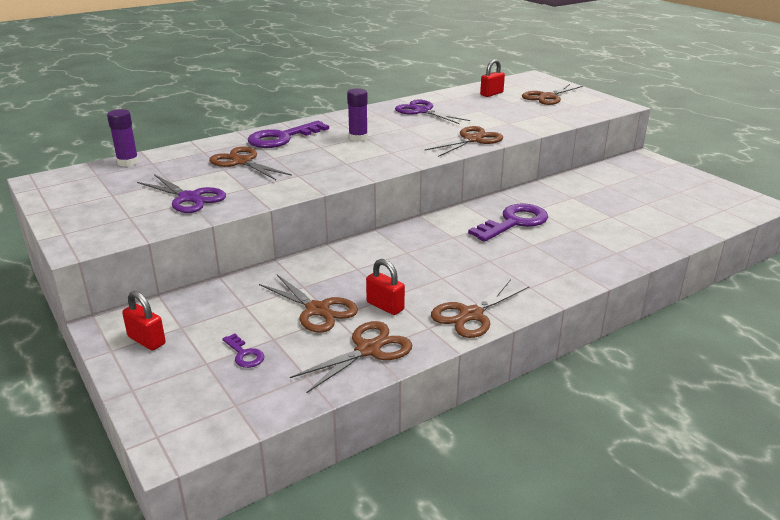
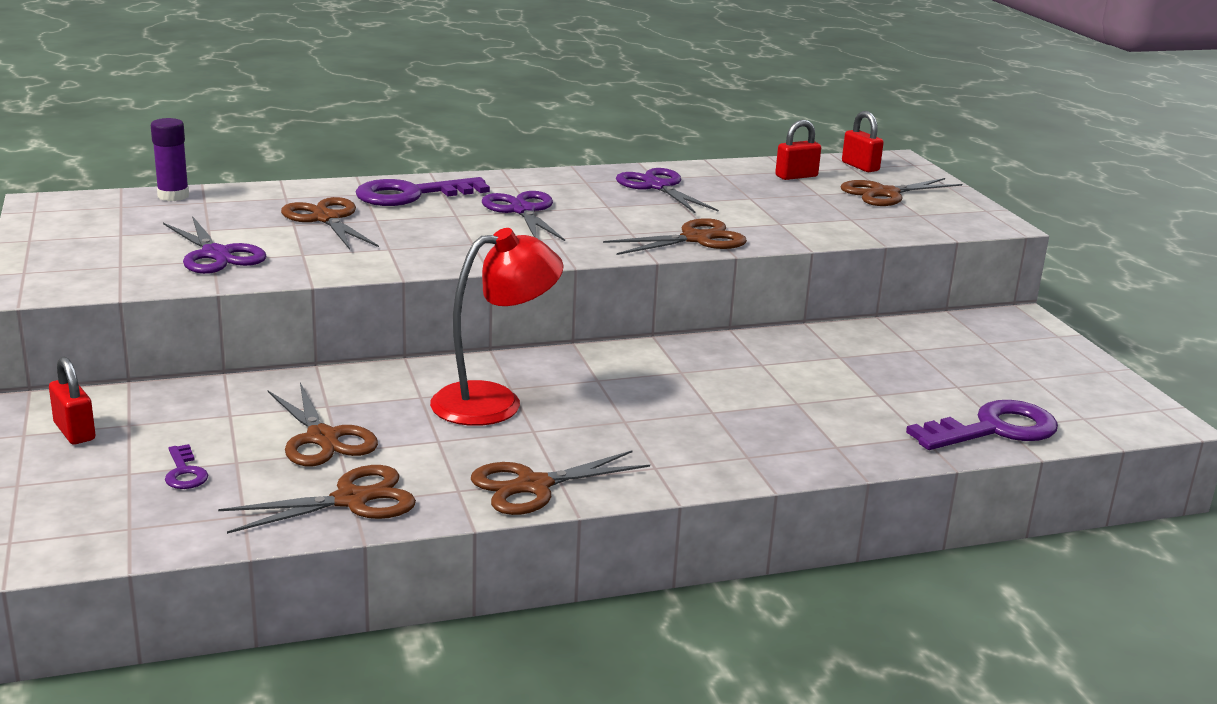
camera: 15 degrees right, 5 degrees down
purple glue stick [347,88,368,142] -> purple scissors [482,191,565,241]
red padlock [366,259,405,315] -> red padlock moved to [842,111,884,172]
purple key [468,203,548,242] -> purple key moved to [906,400,1058,450]
none -> red lamp [430,228,564,426]

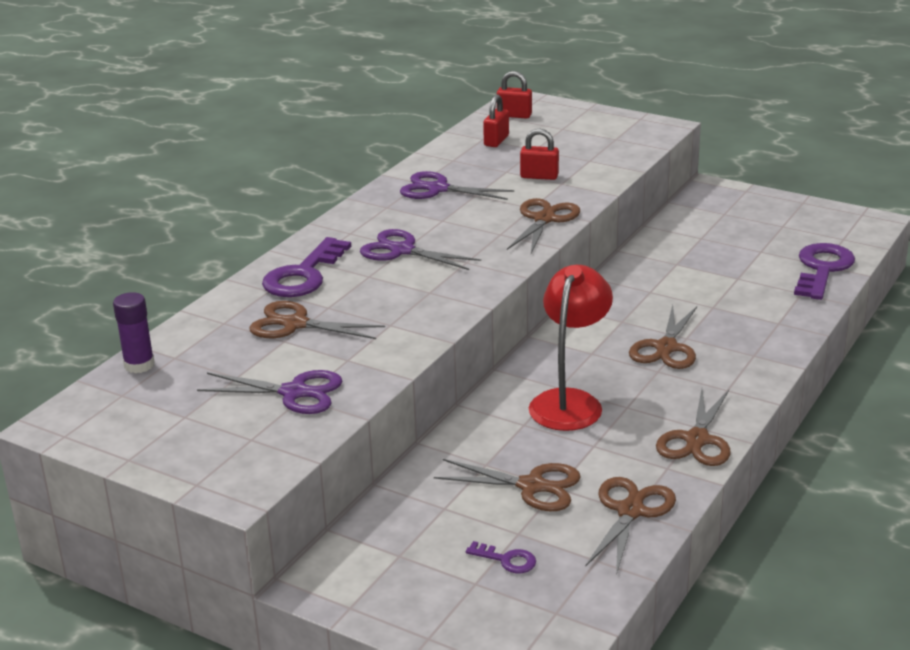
camera: 40 degrees left, 5 degrees up
red padlock [49,357,95,444] -> red padlock moved to [520,129,559,180]
brown scissors [840,178,962,206] -> brown scissors moved to [629,305,697,369]

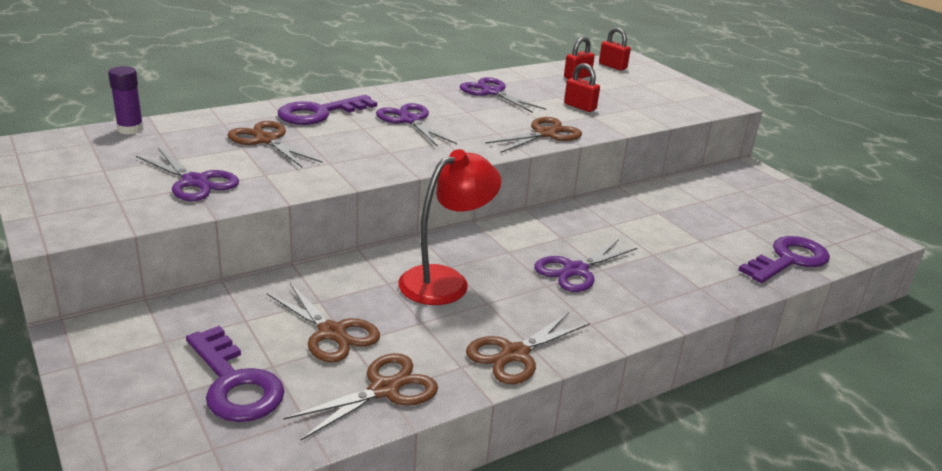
camera: 25 degrees right, 0 degrees up
purple key [466,541,536,573] -> purple key [186,326,284,422], size x2.12
brown scissors [629,305,697,369] -> purple scissors [534,239,637,292]

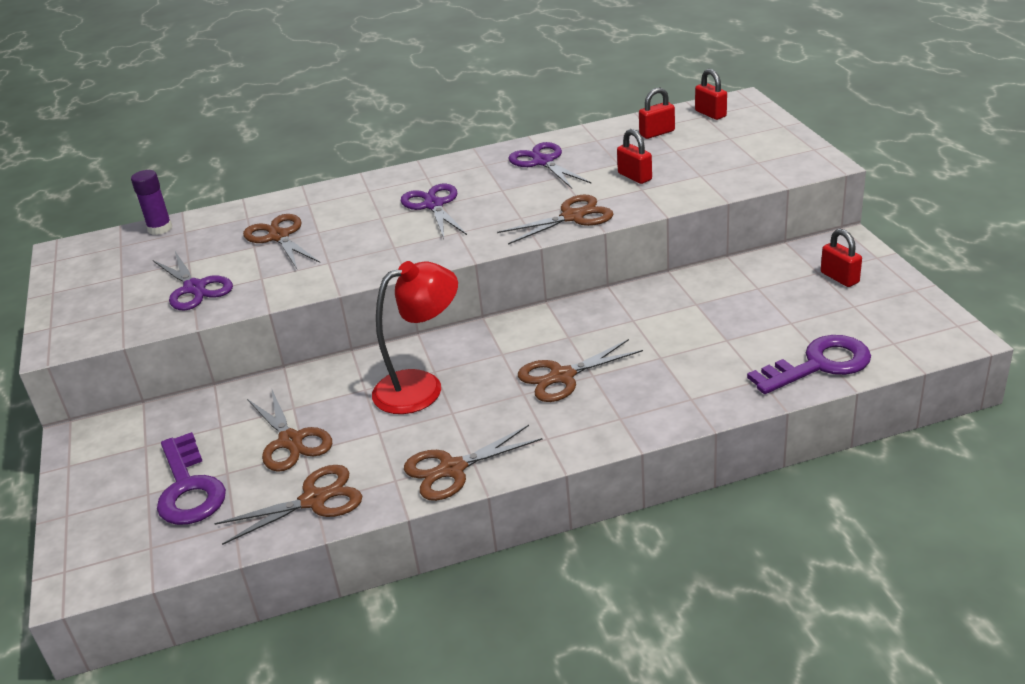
camera: 20 degrees right, 5 degrees up
purple key [278,95,377,125] -> none
purple scissors [534,239,637,292] -> brown scissors [518,339,643,402]
none -> red padlock [821,229,862,287]

